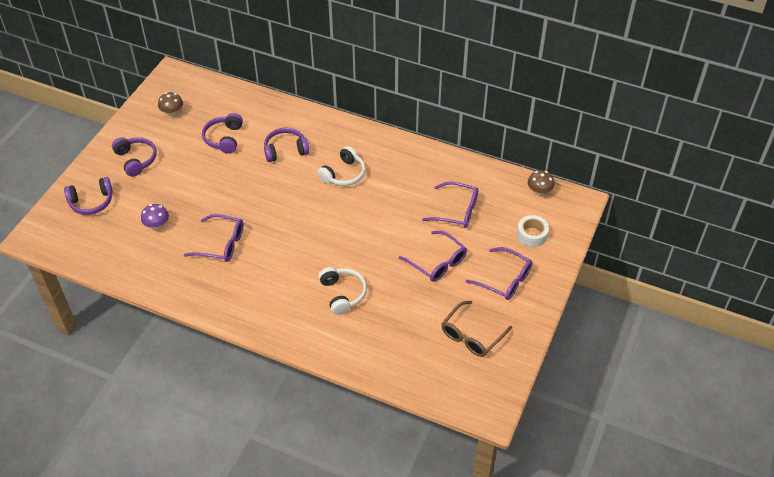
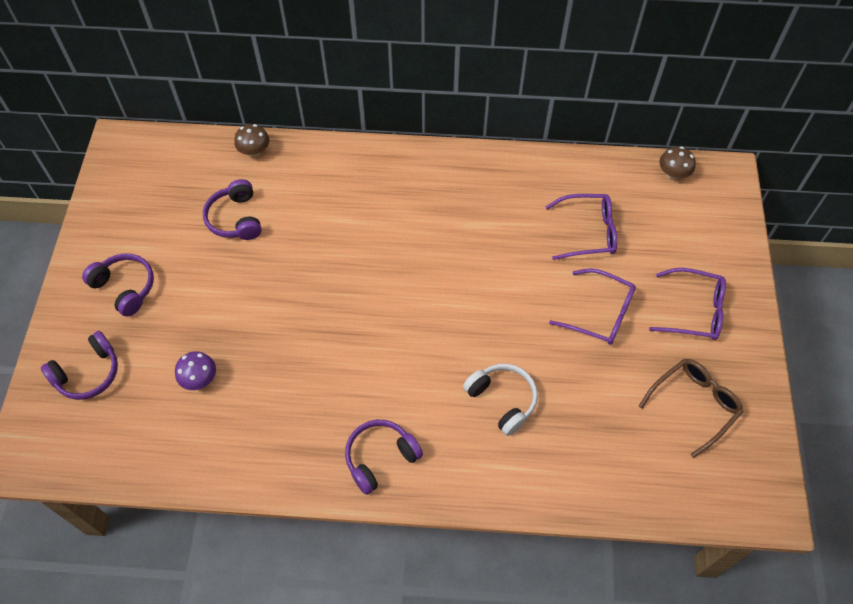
camera: 20 degrees left, 10 degrees up
brown mushroom [158,92,183,116] -> brown mushroom moved to [234,124,269,157]
purple glasses [184,214,244,262] -> none
purple headphones [264,127,309,162] -> purple headphones moved to [345,420,423,495]
white headphones [317,146,365,186] -> none
brown glasses [441,301,512,357] -> brown glasses turned 150 degrees counterclockwise [639,359,744,458]
white tape [517,215,549,247] -> none

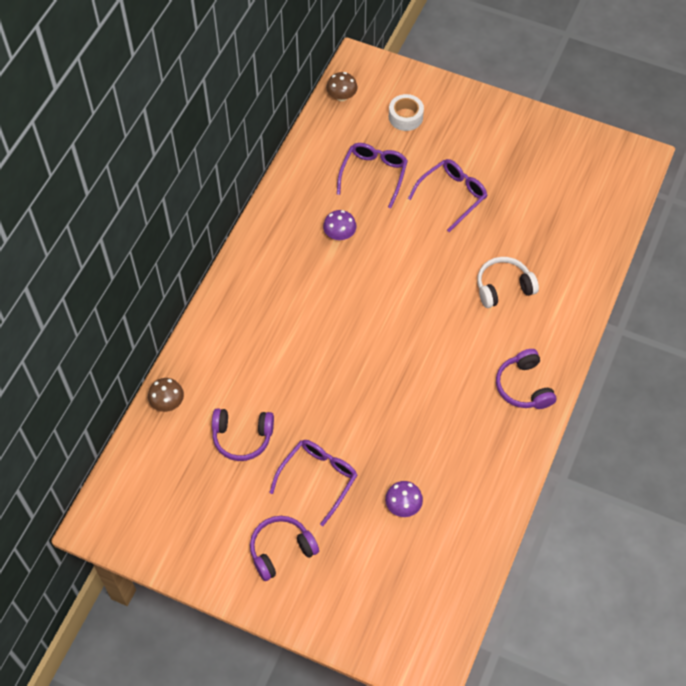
camera: 70 degrees left, 0 degrees up
purple headphones [41,331,118,400] -> none
brown glasses [639,359,744,458] -> none
purple glasses [649,268,726,340] -> purple glasses moved to [269,440,357,526]
none -> purple mushroom [323,210,357,240]
none -> white tape [389,94,424,131]

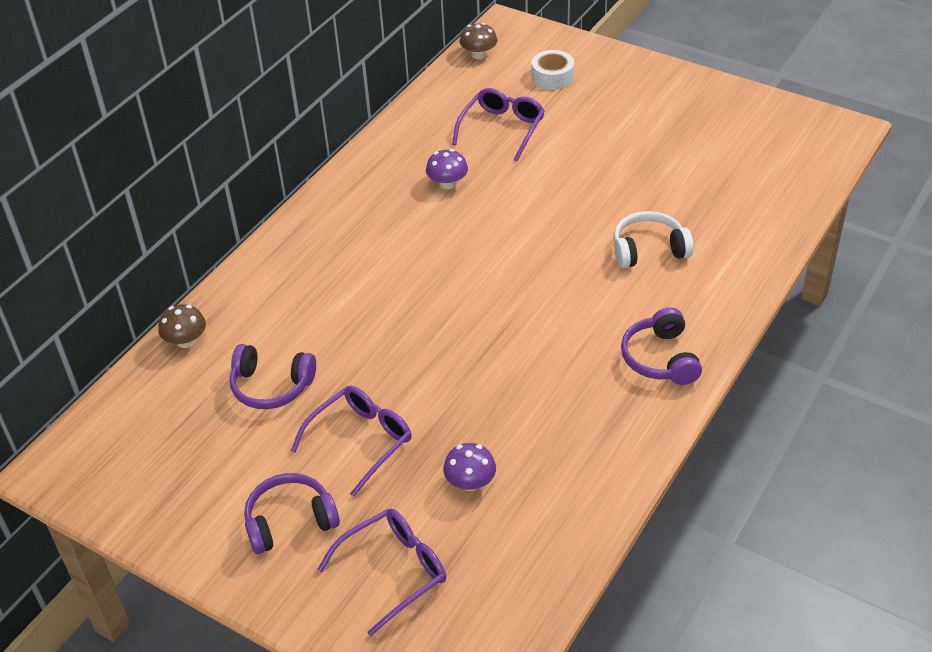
camera: 10 degrees right, 15 degrees down
purple glasses [408,159,487,232] -> purple glasses moved to [317,509,446,636]

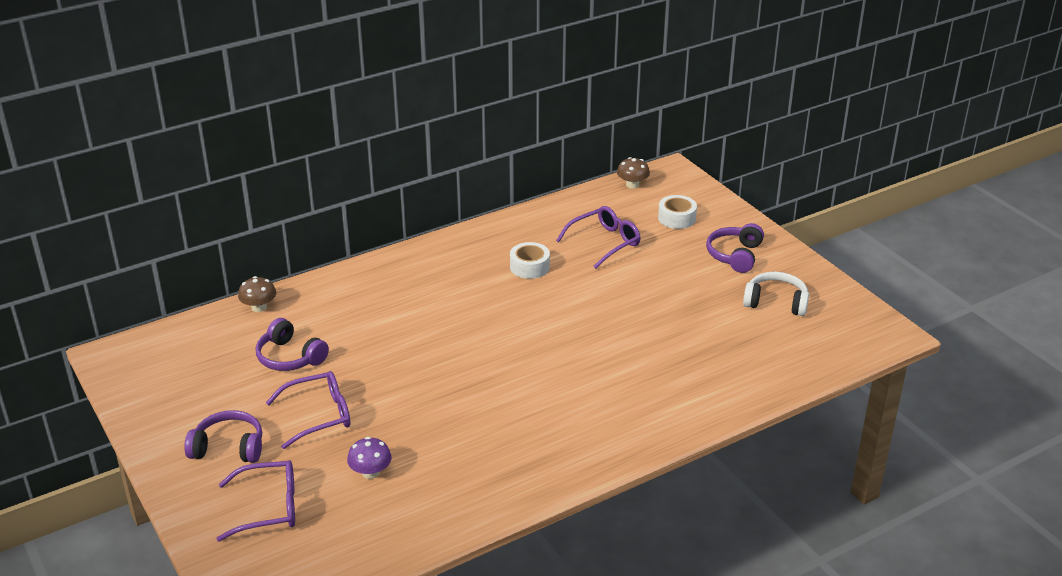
camera: 25 degrees right, 10 degrees down
purple mushroom [426,149,468,189] -> white tape [510,242,550,279]
white headphones [613,211,694,268] -> white headphones moved to [743,272,809,316]
purple headphones [621,307,702,385] -> purple headphones moved to [706,223,764,273]

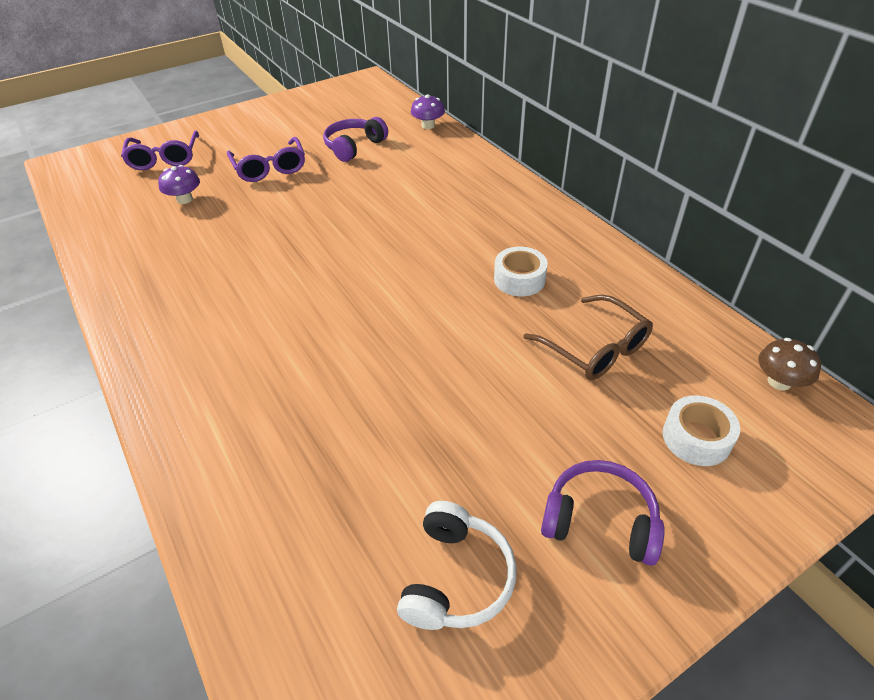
camera: 90 degrees right, 10 degrees up
purple headphones [184,410,262,463] -> none
brown mushroom [238,276,276,312] -> purple mushroom [411,95,445,129]
purple glasses [556,206,641,269] -> brown glasses [523,295,653,380]

